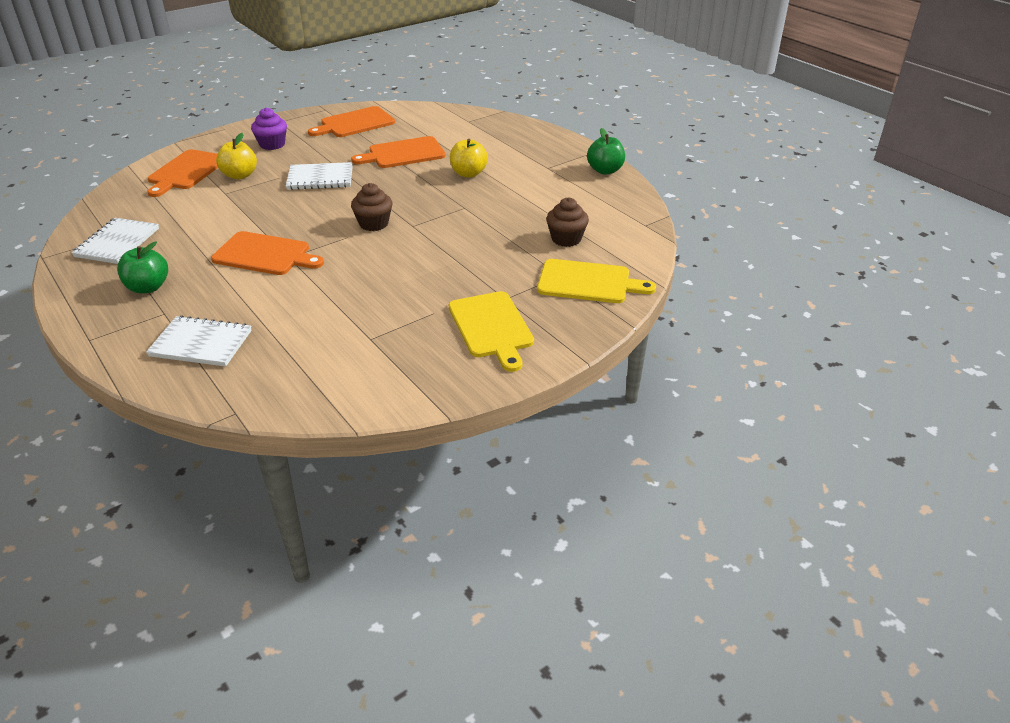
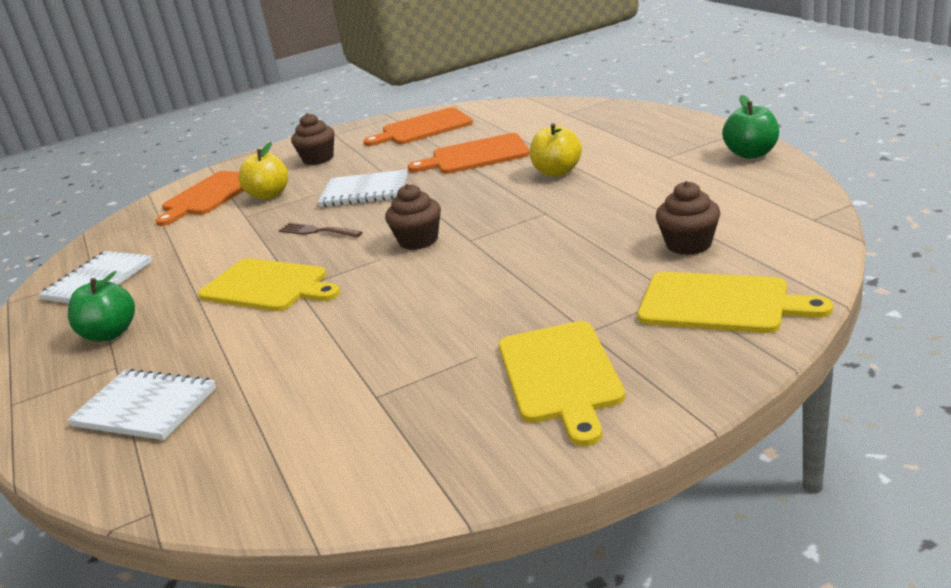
camera: 15 degrees right, 10 degrees down
orange cutting board [211,231,324,275] -> yellow cutting board [198,258,340,311]
purple cupcake [251,108,287,150] -> brown cupcake [291,113,335,165]
none -> brown fork [279,223,363,238]

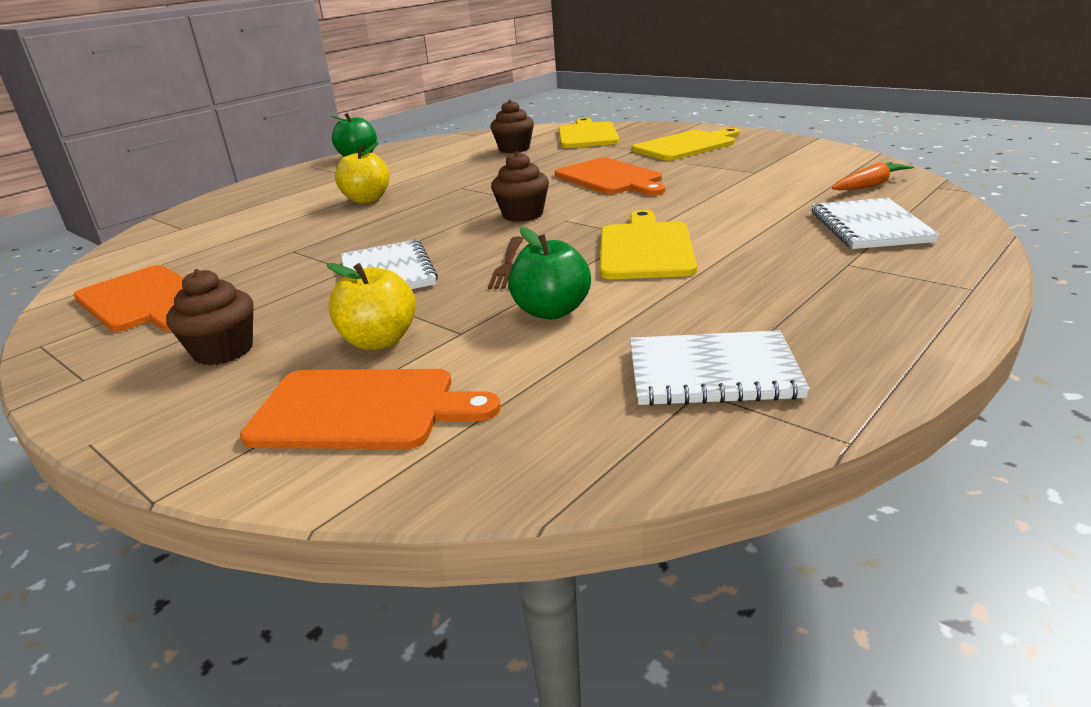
camera: 115 degrees left, 0 degrees up
green apple [68,271,135,342] -> green apple moved to [508,227,591,319]
orange cutting board [408,133,530,174] -> orange cutting board moved to [555,157,665,196]
none -> orange carrot [832,162,914,190]

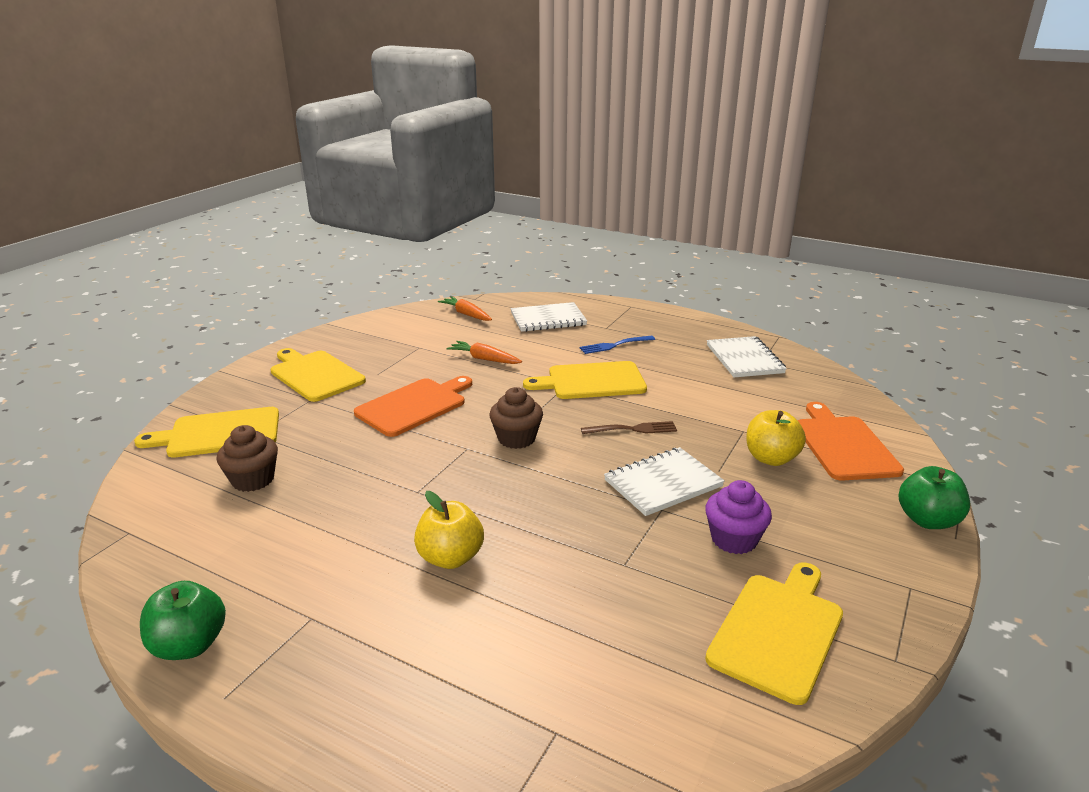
camera: 105 degrees left, 0 degrees up
orange cutting board [74,265,184,332] -> yellow cutting board [705,562,843,705]
brown cupcake [166,269,254,365] -> none
green apple [508,227,591,319] -> green apple moved to [899,466,970,529]
none -> orange carrot [447,341,522,364]
none -> blue fork [580,336,655,354]
none -> purple cupcake [705,480,772,554]

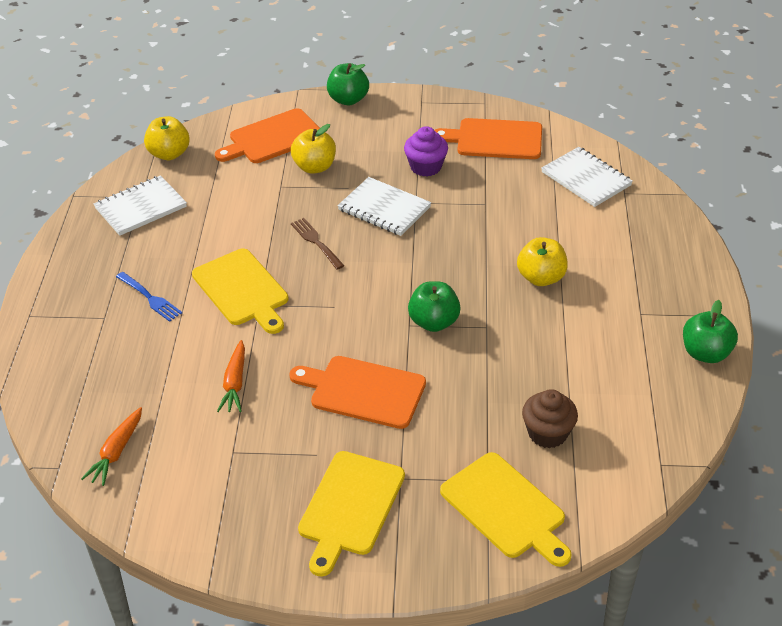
camera: 115 degrees left, 15 degrees up
brown cupcake [490,387,543,449] -> none
white notebook [511,302,587,332] -> white notebook moved to [541,147,633,207]
yellow cutting board [705,562,843,705] -> orange cutting board [434,118,542,159]
none -> yellow apple [144,116,190,160]
none -> green apple [408,281,461,332]

